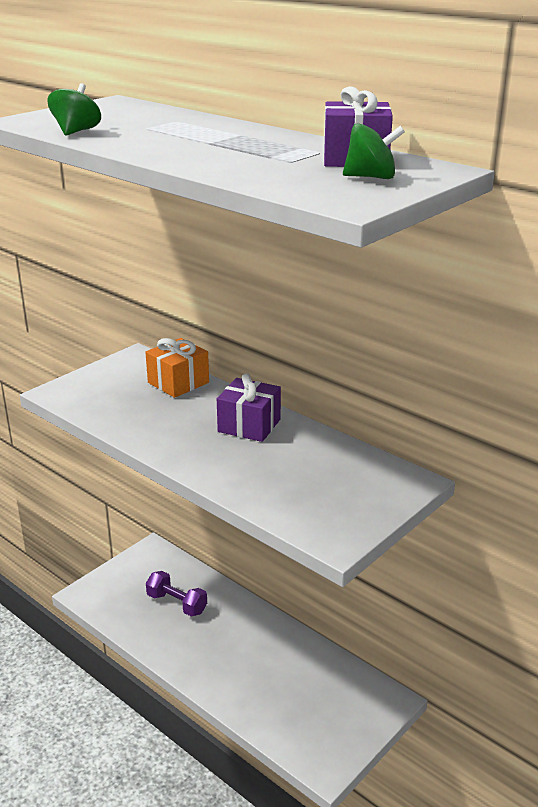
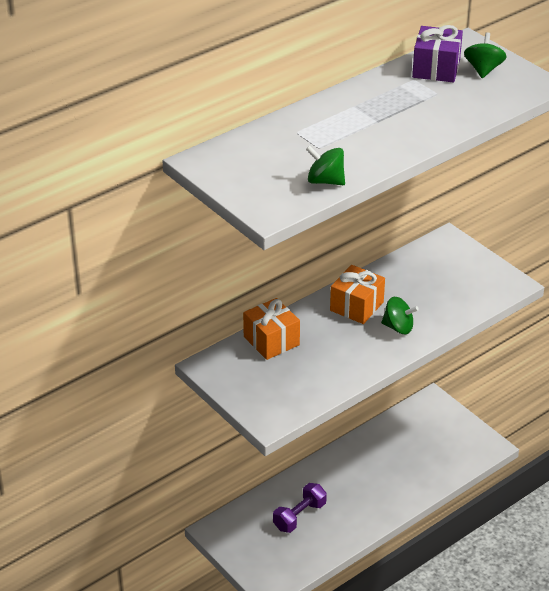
camera: 80 degrees left, 10 degrees up
purple gift [217,373,281,442] -> orange gift [330,265,385,324]
none -> green spinning top [381,297,419,334]

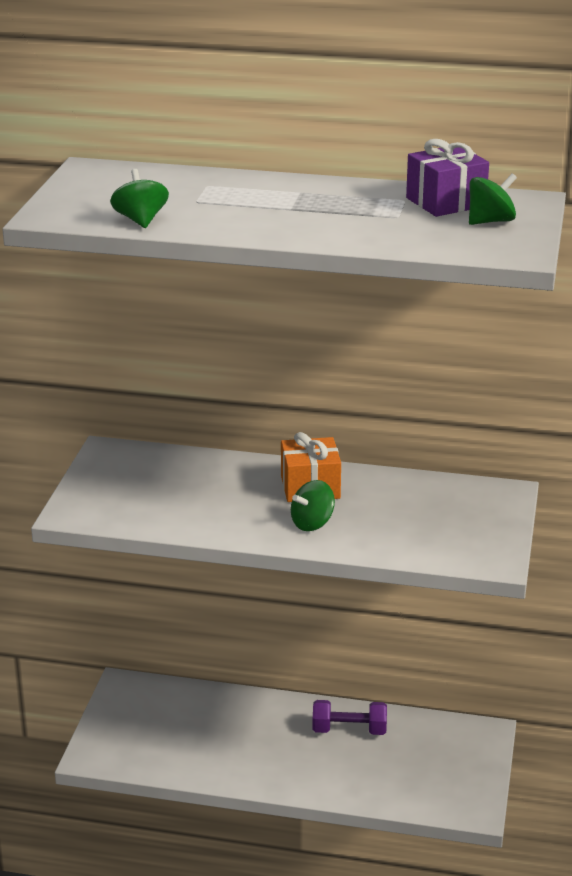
camera: 50 degrees right, 10 degrees down
orange gift [243,298,300,360] -> none
purple dumbbell [273,483,327,533] -> purple dumbbell moved to [312,700,387,735]
green spinning top [381,297,419,334] -> green spinning top turned 75 degrees clockwise [291,480,335,531]

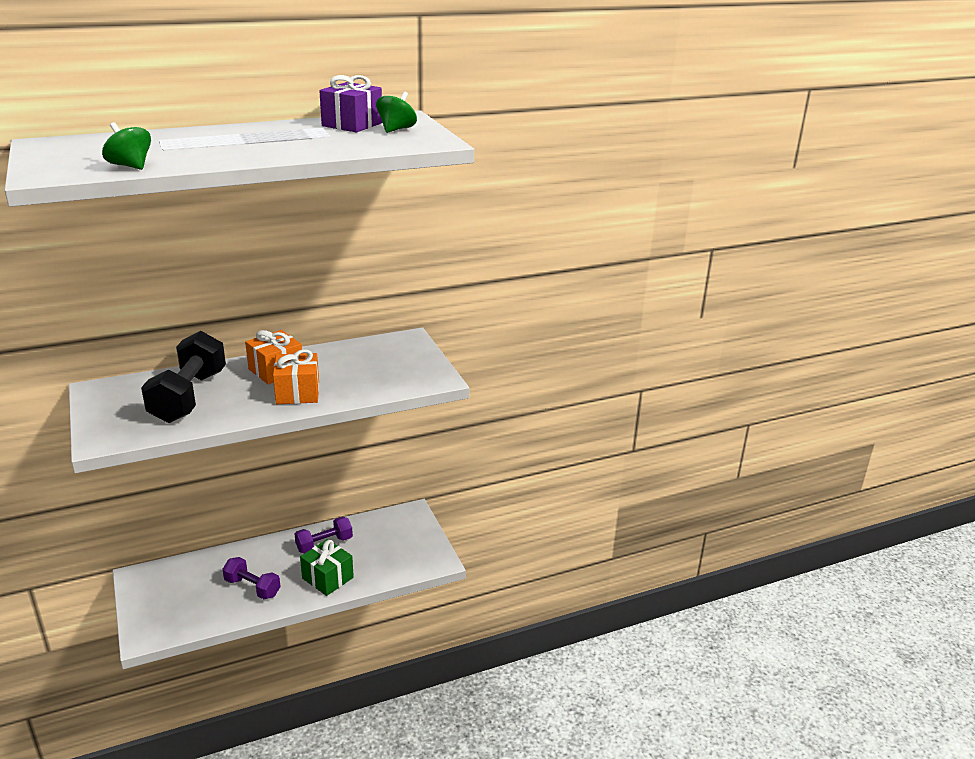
camera: 35 degrees left, 0 degrees up
green spinning top [291,480,335,531] -> orange gift [273,349,319,404]
none -> black dumbbell [141,331,226,423]
none -> purple dumbbell [222,557,281,599]
none -> green gift [300,539,354,596]

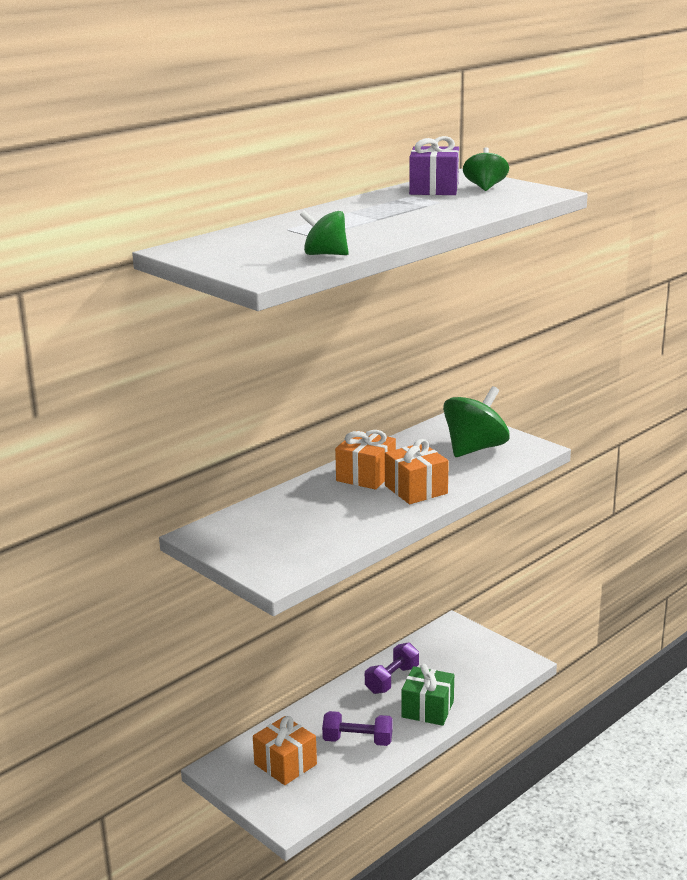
camera: 20 degrees left, 5 degrees down
black dumbbell [141,331,226,423] -> none
none -> orange gift [253,716,317,785]
none -> green spinning top [443,386,510,457]

